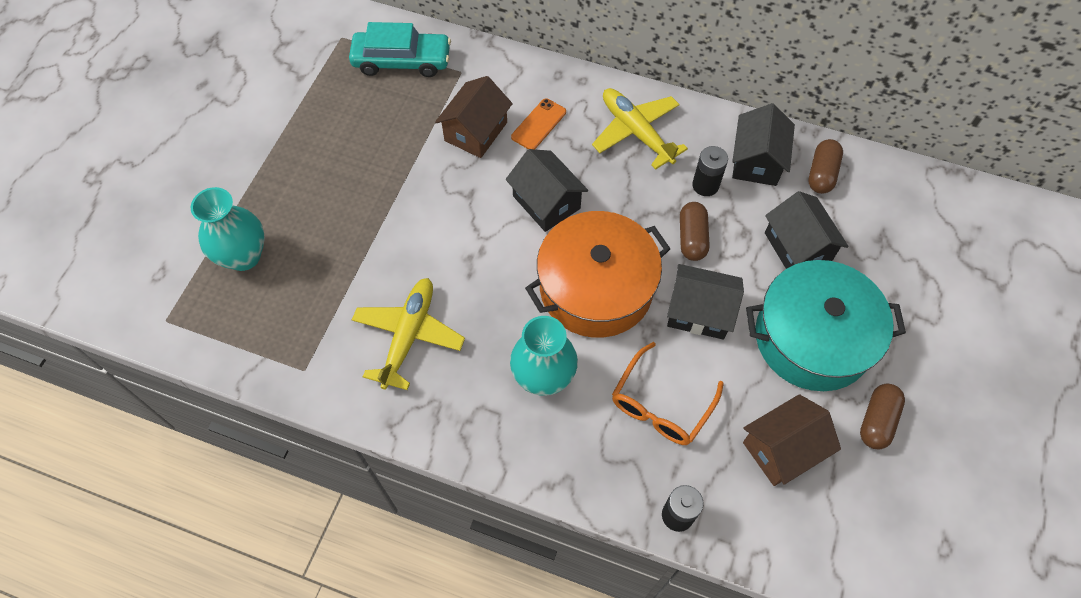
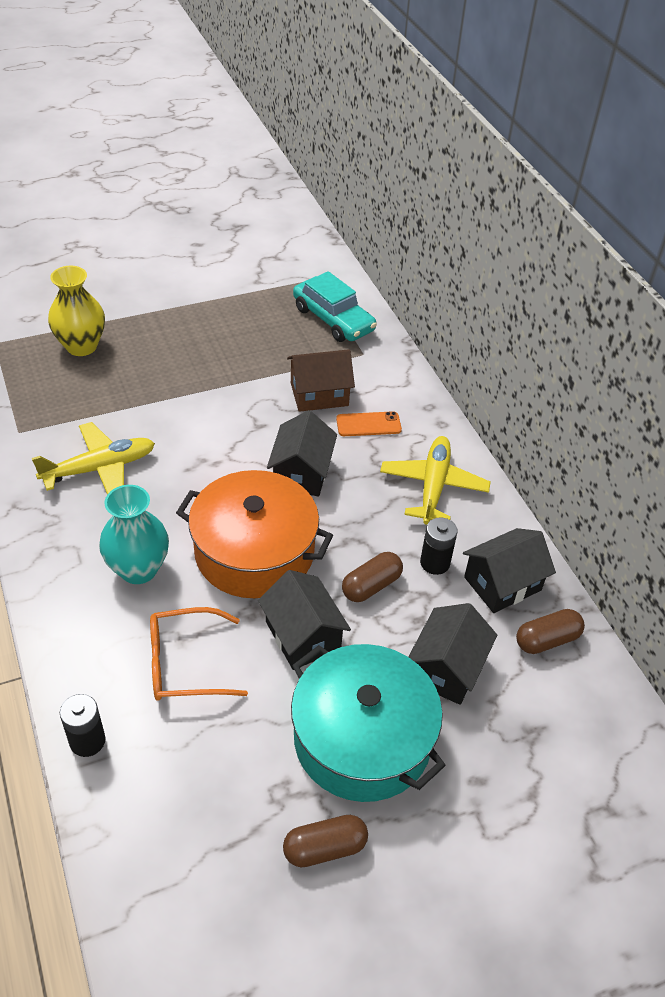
camera: 45 degrees right, 15 degrees down
turquoise vase [191,187,265,271] -> yellow vase [48,266,105,356]
brown house [743,394,841,486] -> none

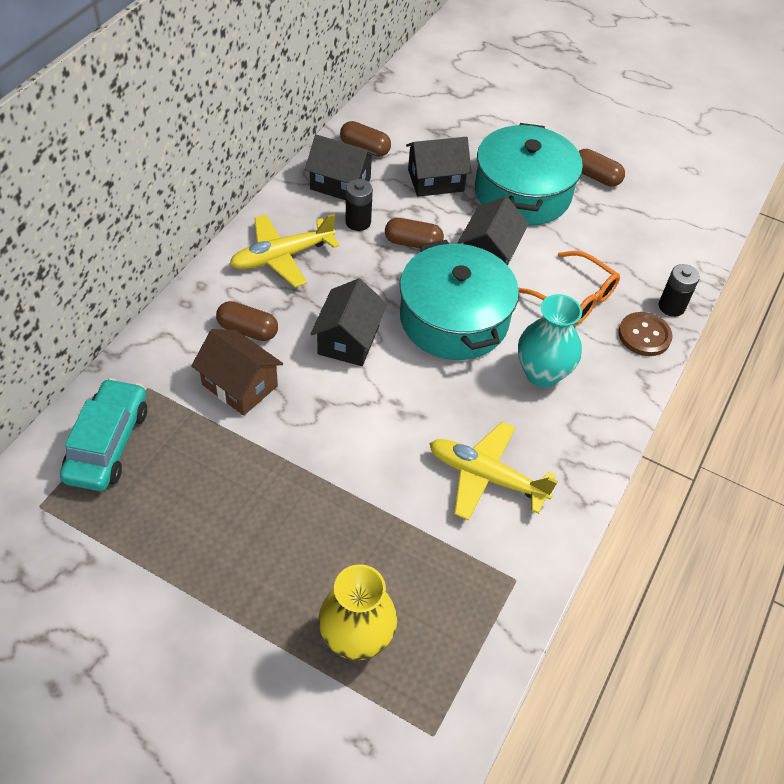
camera: 130 degrees left, 5 degrees up
orange pot [176,470,333,598] -> turquoise pot [400,240,519,360]
black house [267,410,337,496] -> black house turned 45 degrees counterclockwise [310,278,387,366]
orange phone [336,411,402,436] -> brown capsule [216,301,278,341]
none -> brown button [618,312,673,356]

